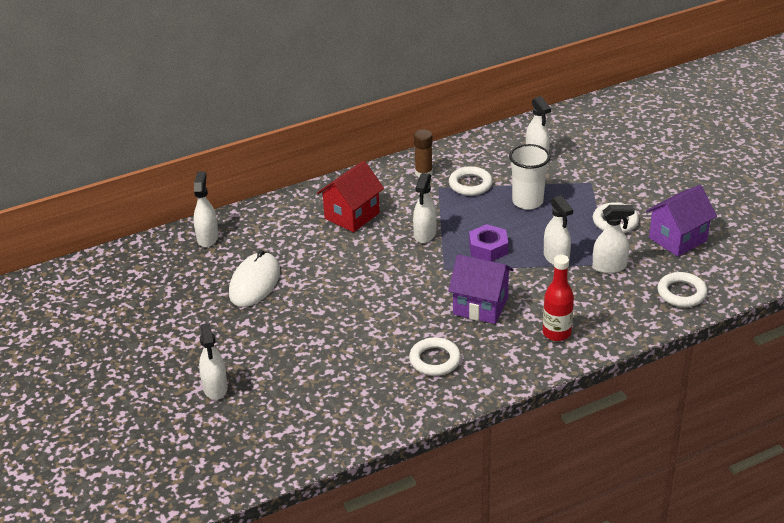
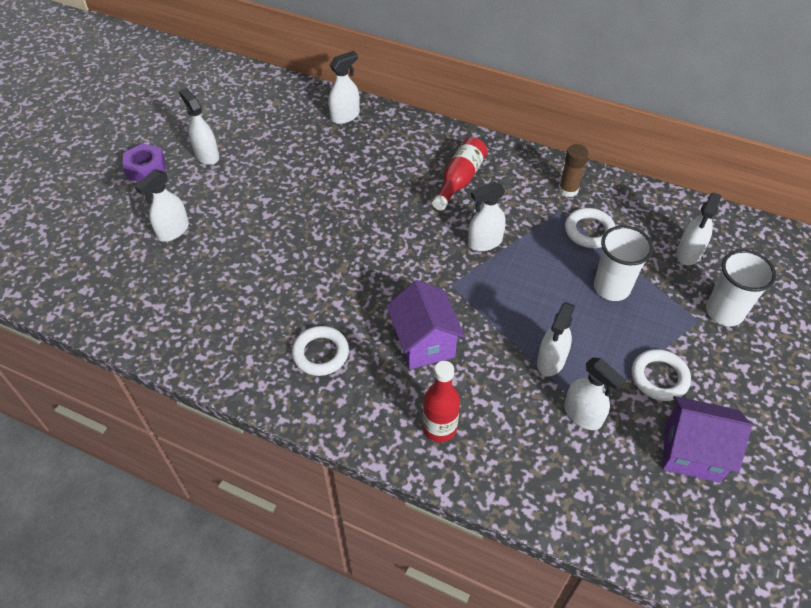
camera: 50 degrees right, 15 degrees up
white mouse [229,250,280,307] -> none
red house [317,161,384,232] -> red bottle [432,137,488,211]
purple nut [469,224,508,261] -> purple nut moved to [123,143,165,182]
white ring [657,272,708,307] -> none
none -> white spray bottle [179,88,219,165]
none -> white cup [706,250,776,326]

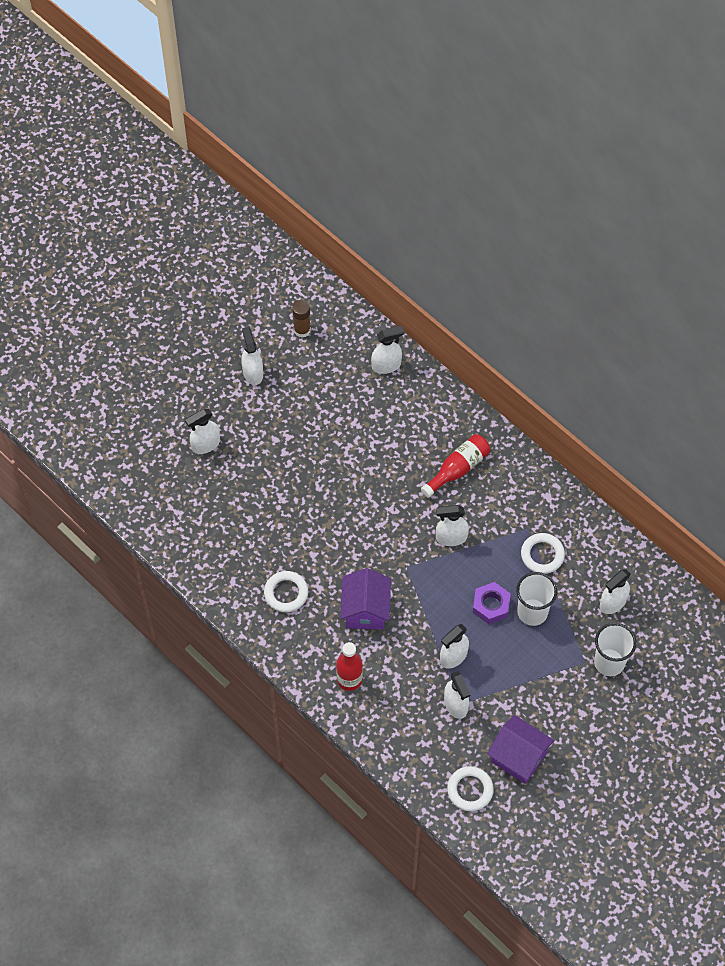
camera: 20 degrees right, 10 degrees up
purple nut [123,143,165,182] -> purple nut moved to [473,582,511,624]
brown glue stick [559,144,588,197] -> brown glue stick moved to [292,300,311,338]
white ring [632,349,691,401] -> white ring moved to [447,766,494,811]

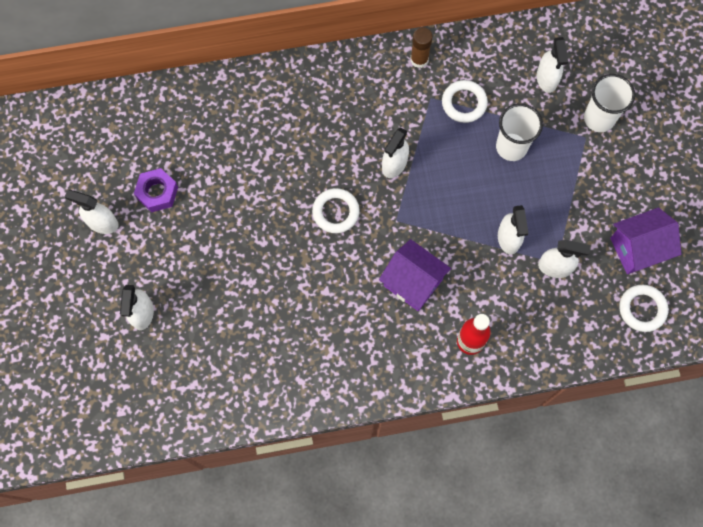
camera: 55 degrees left, 10 degrees up
white ring [264,571,308,612] -> white ring moved to [312,188,360,233]
brown glue stick [292,300,311,338] -> brown glue stick moved to [410,27,433,68]
white spray bottle [371,326,404,374] -> none
red bottle [421,434,490,498] -> none
purple nut [473,582,511,624] -> purple nut moved to [134,168,178,213]

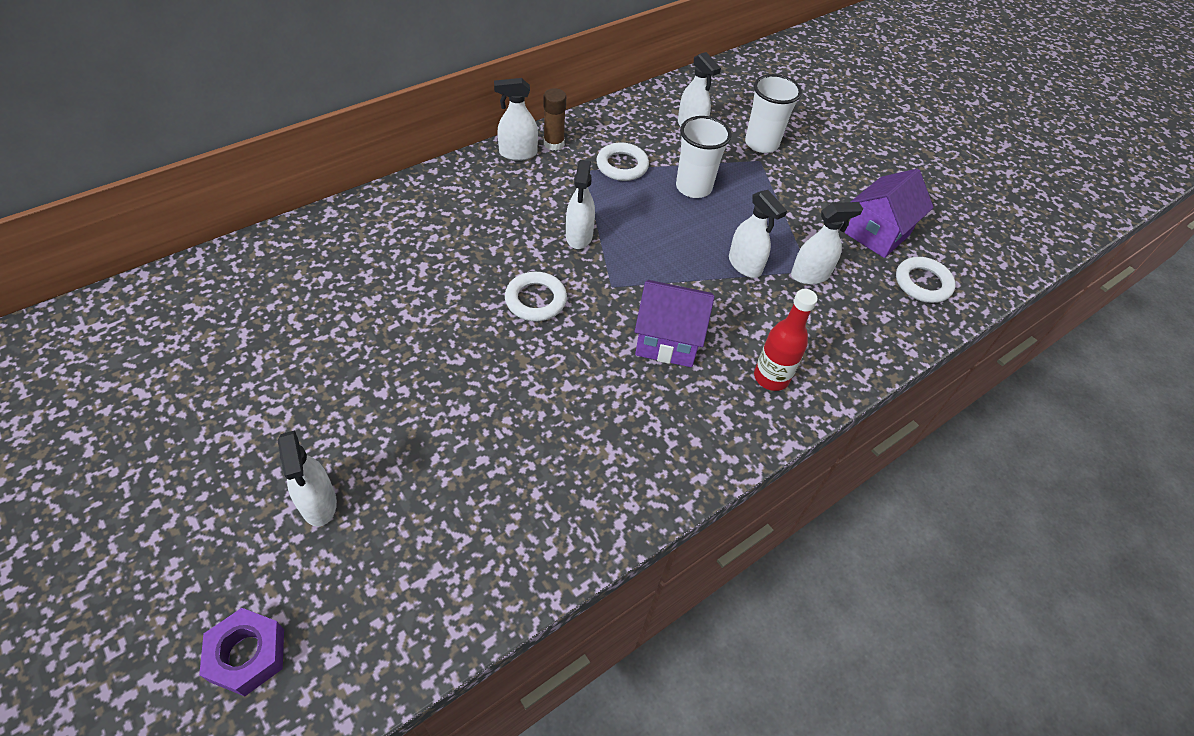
camera: 30 degrees left, 20 degrees down
white spray bottle [64,189,119,234] -> white spray bottle moved to [494,78,538,161]
purple nut [134,168,178,213] -> purple nut moved to [199,608,284,696]

